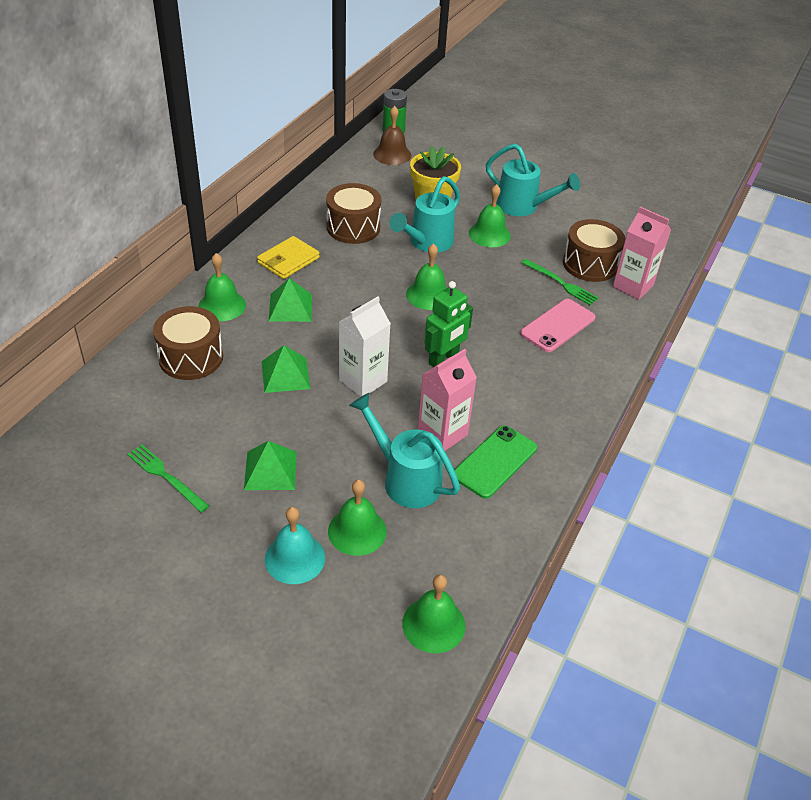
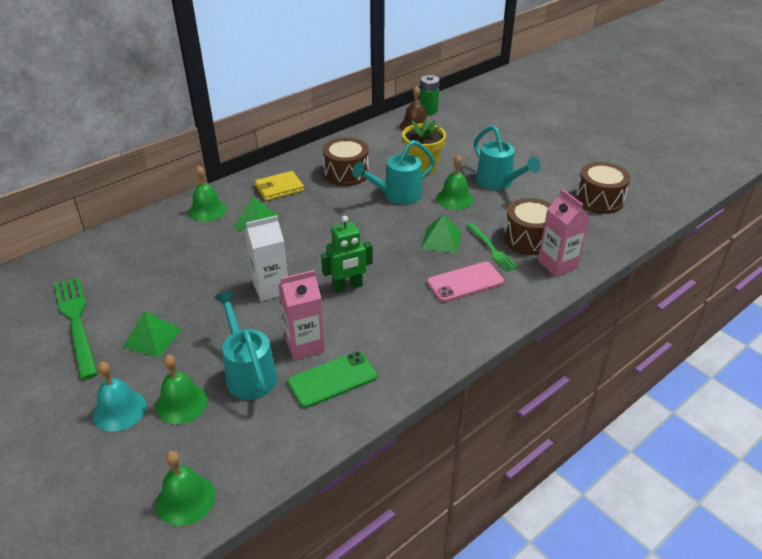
camera: 25 degrees right, 5 degrees down
green fork [127,445,209,513] -> green fork [54,277,98,380], size x1.69
brown drum [153,306,223,380] -> brown drum moved to [575,162,631,214]
green pyramid [261,345,311,393] -> green pyramid moved to [421,214,461,253]
green bell [406,243,447,310] -> none

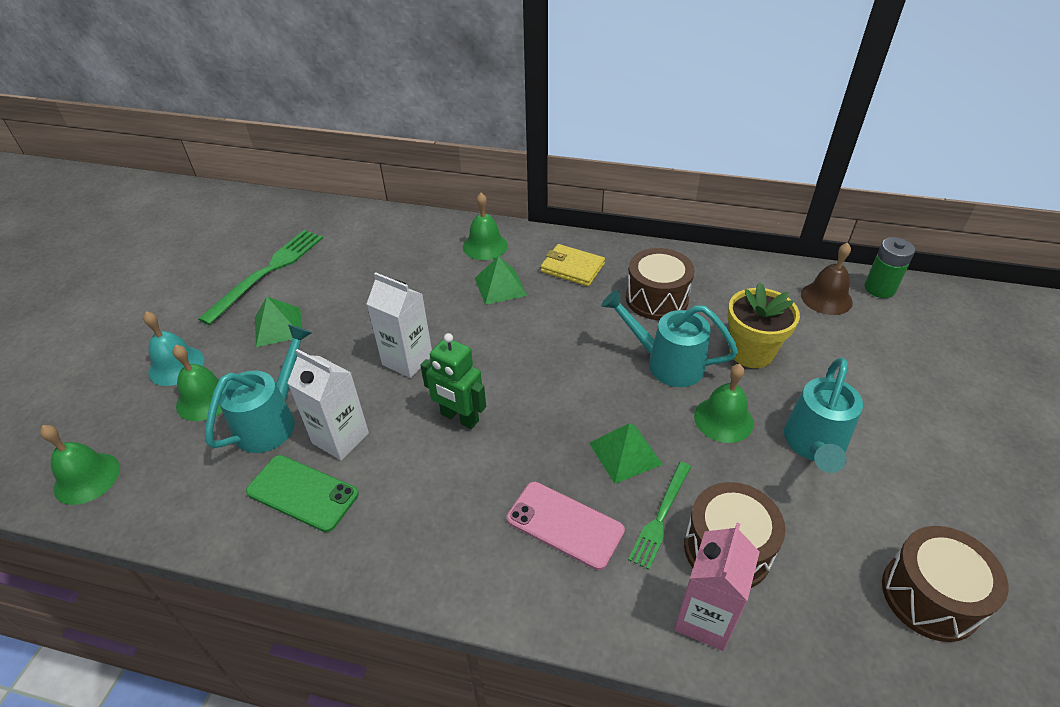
camera: 55 degrees right, 5 degrees up
pink carton [279,270,325,360] -> white carton [287,349,369,461]

